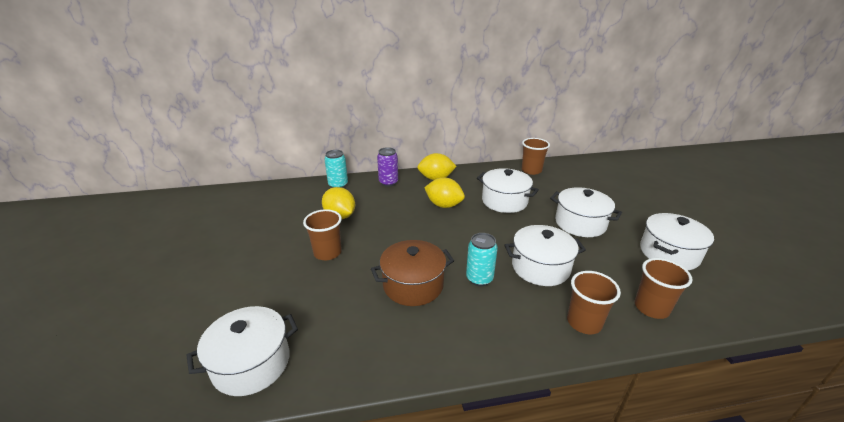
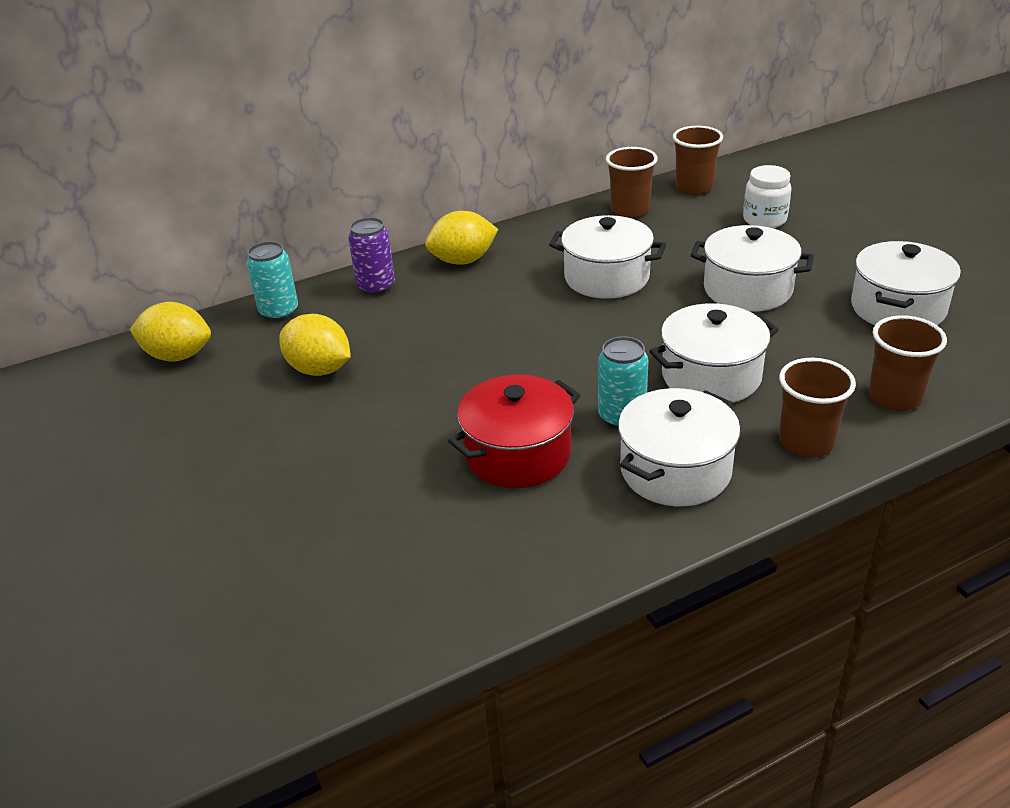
camera: 15 degrees left, 5 degrees up
white pot [186,306,298,396] -> white pot moved to [618,388,741,506]
brown cup [303,209,342,260] -> brown cup moved to [673,126,723,195]
brown pot [371,240,454,306] -> red pot [448,374,580,488]
yellow lemon [424,178,465,208] -> yellow lemon moved to [130,302,211,362]
none -> white jar [743,165,791,228]

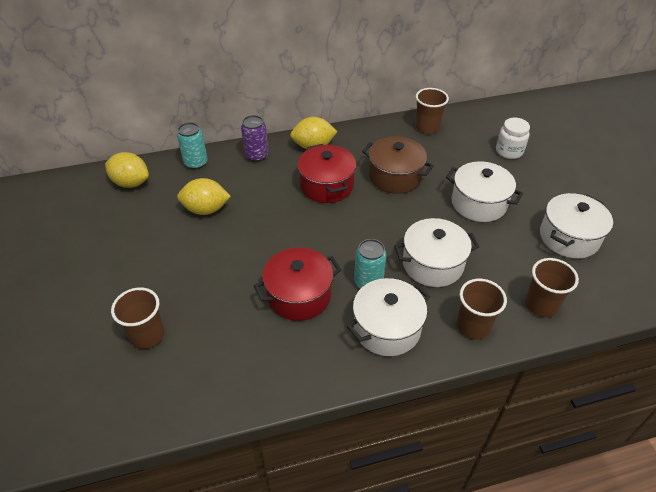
camera: 10 degrees right, 10 degrees up
yellow lemon [279,314,351,376] -> yellow lemon turned 45 degrees counterclockwise [177,178,231,215]
white pot [549,215,666,299] -> brown pot [362,136,434,194]
brown cup [673,126,723,195] -> brown cup moved to [111,288,165,349]
none -> red pot [297,144,356,203]

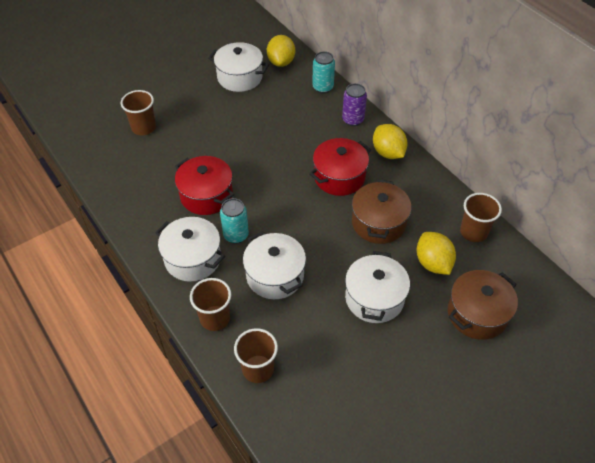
camera: 70 degrees right, 5 degrees up
yellow lemon [177,178,231,215] -> yellow lemon moved to [417,232,456,275]
white jar [496,118,530,159] -> brown pot [448,270,518,340]
white pot [540,193,613,259] -> white pot moved to [208,42,269,92]

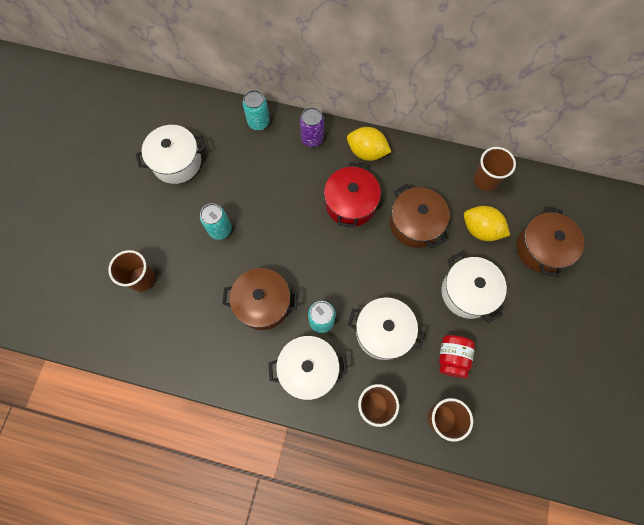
camera: 40 degrees left, 20 degrees up
red pot [175,156,234,215] -> brown pot [222,268,298,330]
yellow lemon [267,35,295,67] -> none
none -> turquoise can [200,203,232,240]
none -> red jar [439,335,475,378]

